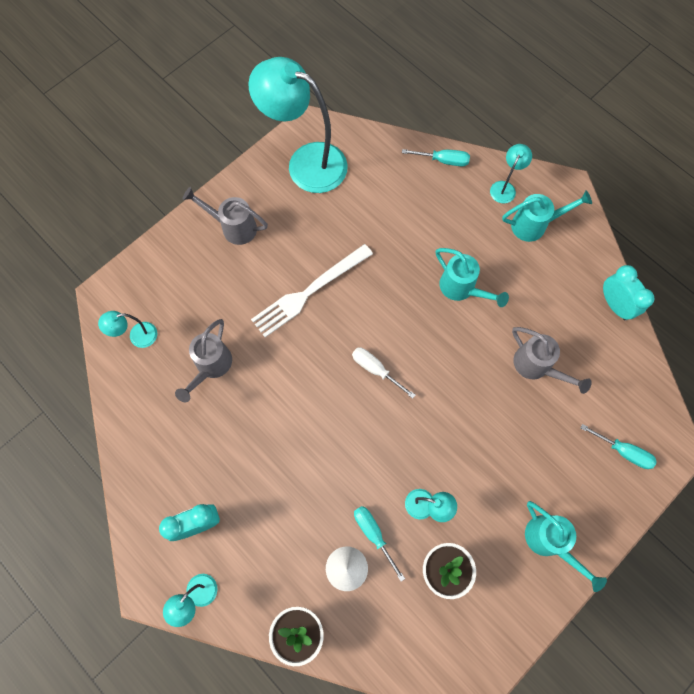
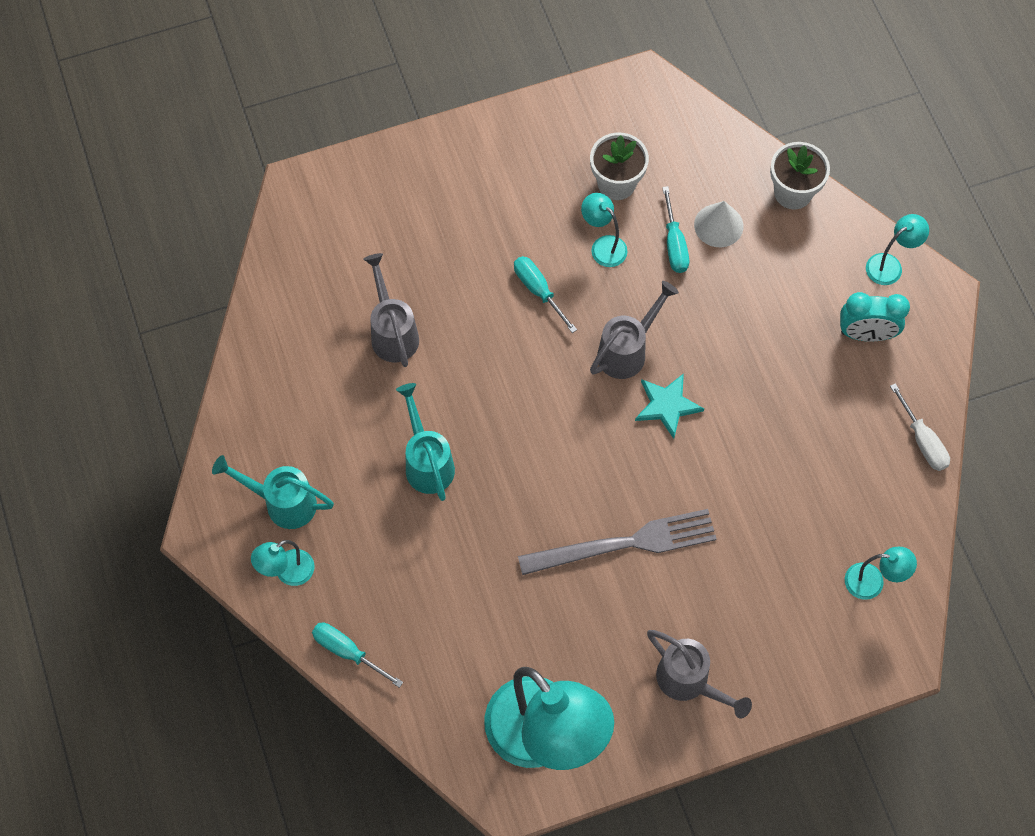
camera: 155 degrees left, 5 degrees down
grey watering can [175,319,232,402] -> grey watering can moved to [590,281,679,379]
white fork [251,244,373,337] -> grey fork [518,509,717,575]
white screwdriver [352,347,415,399] -> white screwdriver moved to [890,383,950,471]
turquoise watering can [525,501,607,592] -> none
turquoise screwdriver [580,424,657,469] -> turquoise screwdriver moved to [514,256,577,333]
turquoise clock [603,265,654,320] -> none
none -> turquoise star [635,373,704,439]

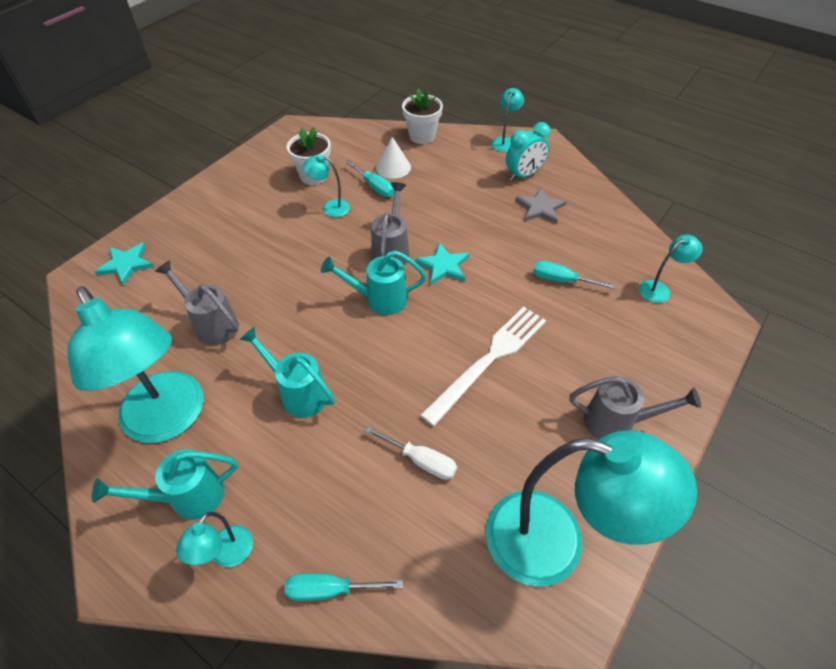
camera: 35 degrees left, 15 degrees down
turquoise screwdriver [514,256,577,333] -> turquoise screwdriver moved to [533,261,616,289]
grey fork [518,509,717,575] -> white fork [420,307,546,426]
white screwdriver [890,383,950,471] -> white screwdriver moved to [365,426,457,480]
none -> turquoise lamp [68,286,204,443]
none -> turquoise star [94,242,154,286]
none -> turquoise watering can [321,250,427,315]
none -> grey star [515,188,567,224]

